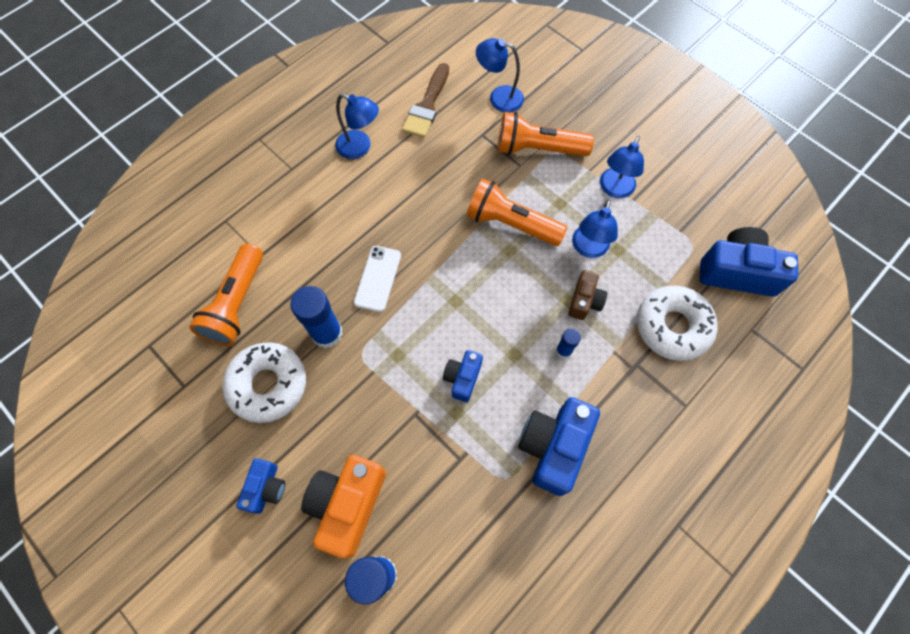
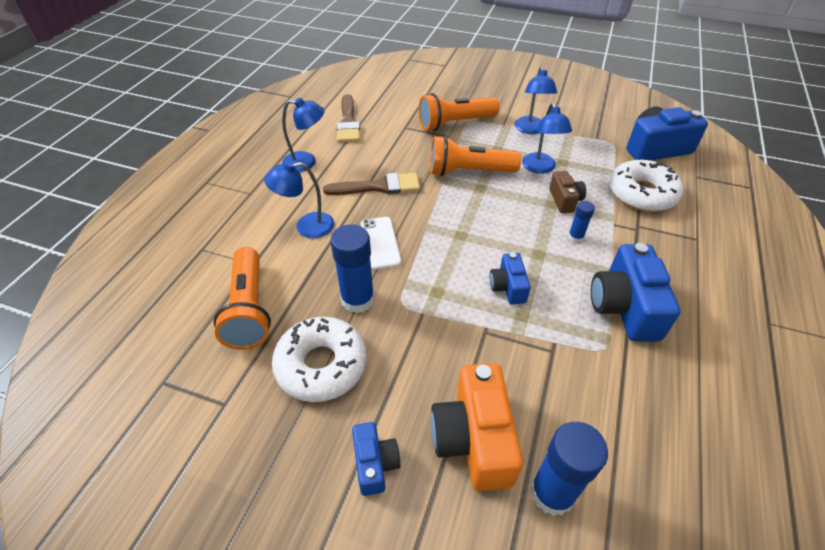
camera: 25 degrees left, 20 degrees down
blue lamp [476,38,524,113] -> blue lamp moved to [264,161,334,238]
none -> brown brush [323,173,420,195]

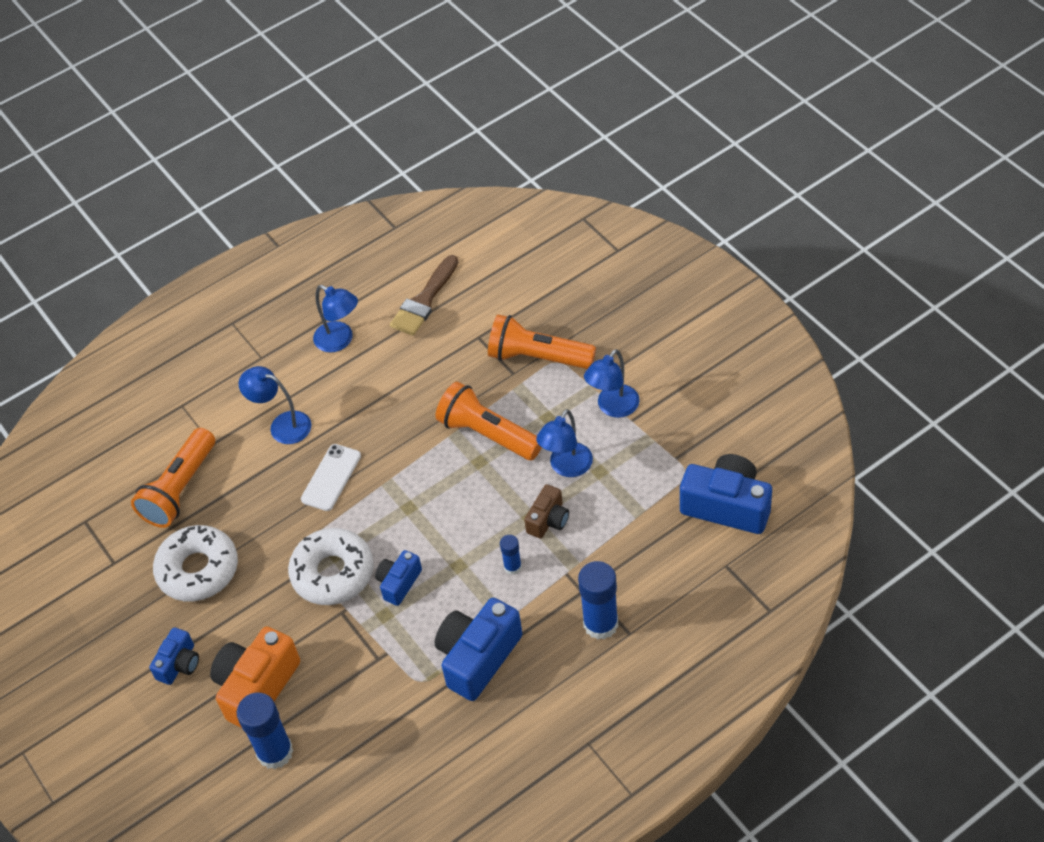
camera: 40 degrees right, 5 degrees up
brown brush [323,173,420,195] -> none
blue glue stick [331,224,375,313] -> blue glue stick moved to [578,561,618,640]
white donut [609,160,683,212] -> white donut moved to [288,528,374,605]

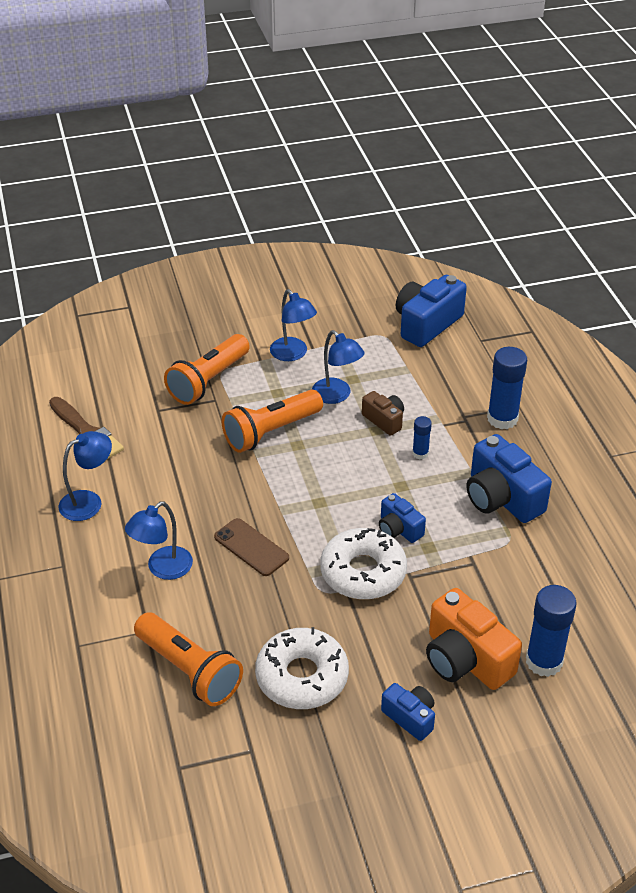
camera: 75 degrees left, 10 degrees down
white phone [301,444,361,511] -> brown phone [214,518,289,576]

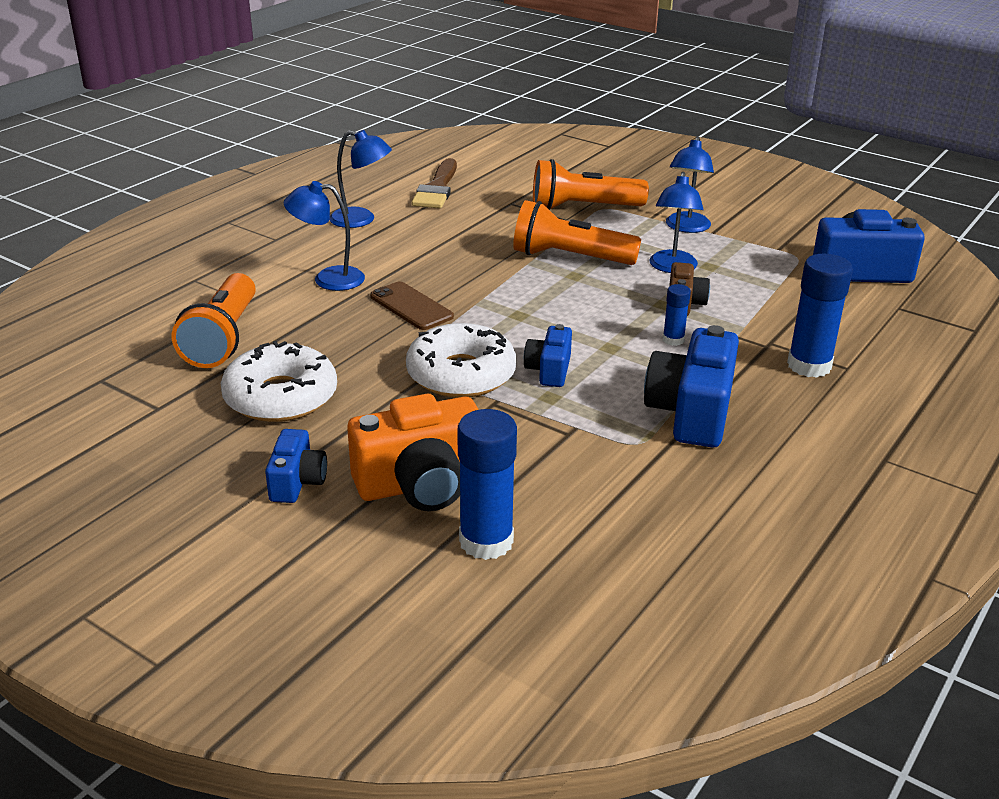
camera: 50 degrees right, 10 degrees down
brown phone [214,518,289,576] -> brown phone turned 45 degrees counterclockwise [370,282,454,330]
orange camera [426,588,522,690] -> orange camera turned 120 degrees counterclockwise [347,394,479,511]

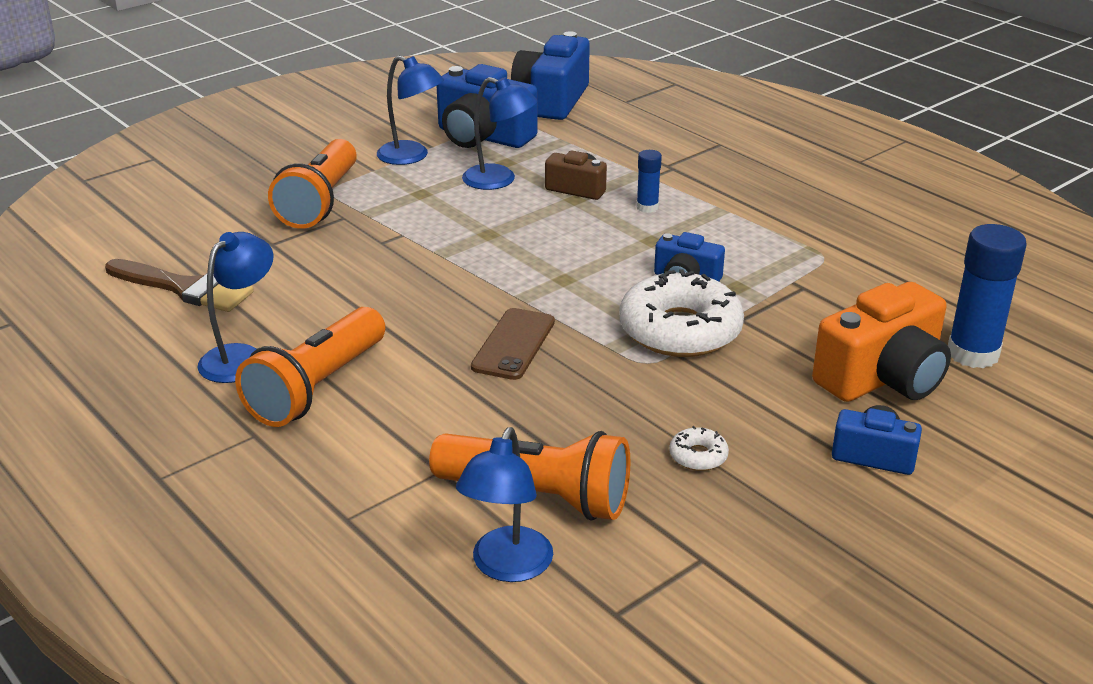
camera: 75 degrees left, 0 degrees up
white donut [221,341,337,422] -> white donut [669,426,729,471], size x0.42
blue lamp [284,181,365,291] -> blue lamp moved to [456,427,553,582]
orange camera [347,394,479,511] -> orange camera turned 60 degrees clockwise [812,282,951,402]
brown phone [370,282,454,330] -> brown phone turned 45 degrees counterclockwise [471,308,555,380]
orange flashlight [513,200,641,265] -> orange flashlight moved to [235,307,386,427]
blue camera [644,325,739,448] -> blue camera moved to [437,64,538,148]
blue glue stick [787,254,853,378] -> none

